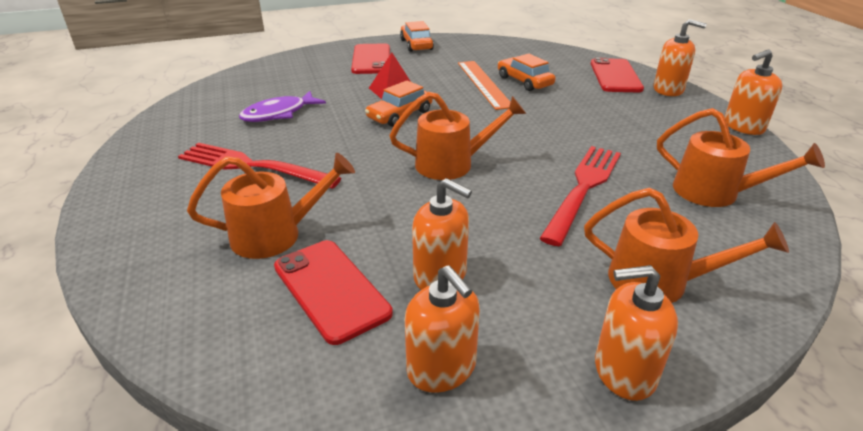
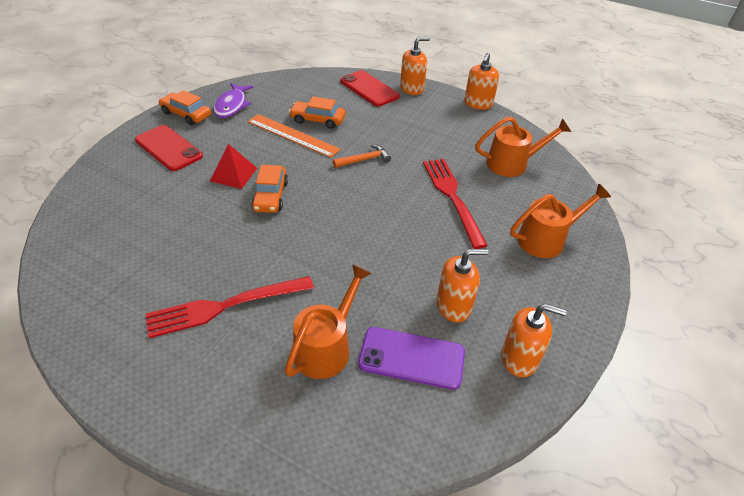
camera: 45 degrees left, 10 degrees up
purple fish [239,91,326,122] -> purple fish moved to [213,83,253,118]
red phone [274,240,393,345] -> purple phone [358,327,465,390]
orange watering can [389,92,526,180] -> none
orange soap dispenser [595,265,678,401] -> none
none -> orange hammer [333,144,391,168]

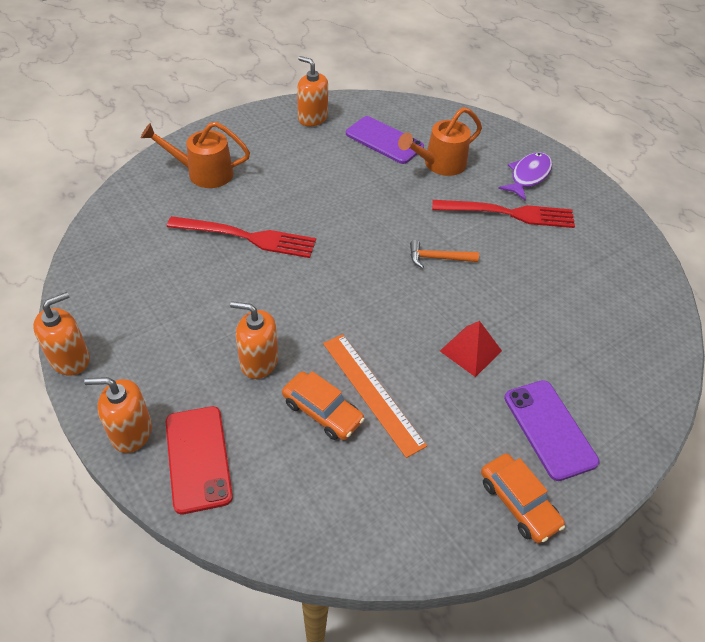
camera: 155 degrees left, 5 degrees up
red phone [135,125,203,171] -> purple phone [504,380,599,481]
purple fish [213,83,253,118] -> purple fish moved to [498,152,552,201]
orange car [251,165,288,213] -> none
orange hammer [333,144,391,168] -> orange hammer moved to [410,240,479,268]
red fork [423,159,488,249] -> red fork turned 90 degrees counterclockwise [167,216,316,258]
orange soap dispenser [437,249,489,322] -> orange soap dispenser moved to [230,301,278,379]
orange watering can [475,117,571,177] -> none

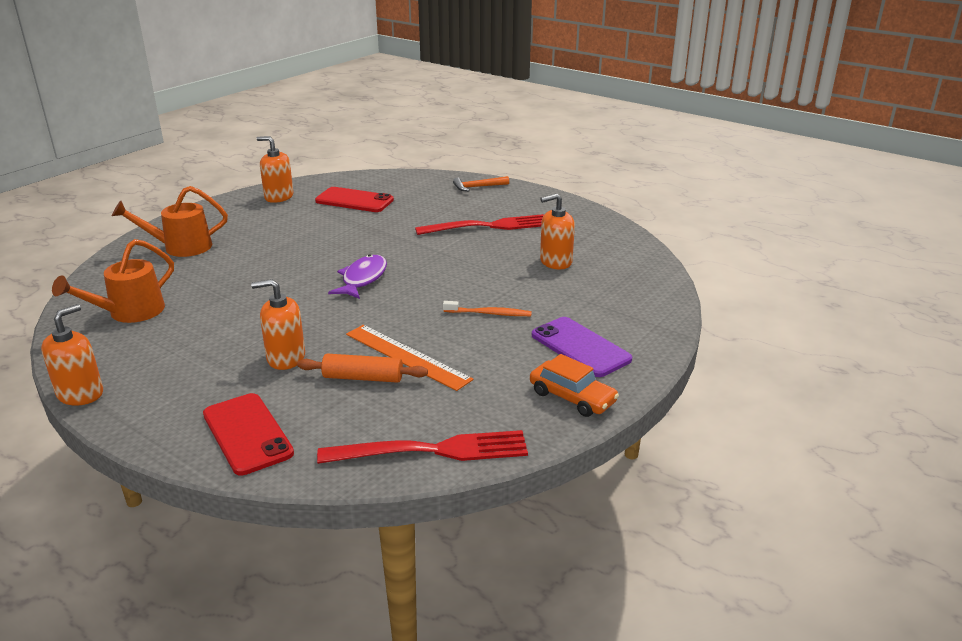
camera: 15 degrees left, 20 degrees down
orange soap dispenser [84,377,152,453] -> orange soap dispenser moved to [540,193,575,270]
red fork [167,216,316,258] -> red fork moved to [317,430,528,464]
orange car [282,371,365,440] -> orange rolling pin [297,354,428,383]
purple phone [346,116,424,164] -> red phone [315,187,394,212]
orange watering can [398,107,482,176] -> orange watering can moved to [52,239,174,323]
orange hammer [410,240,479,268] -> orange hammer moved to [453,176,509,191]
red pyramid [440,321,502,377] -> orange toothbrush [443,301,532,316]
purple fish [498,152,552,201] -> purple fish moved to [328,255,387,299]

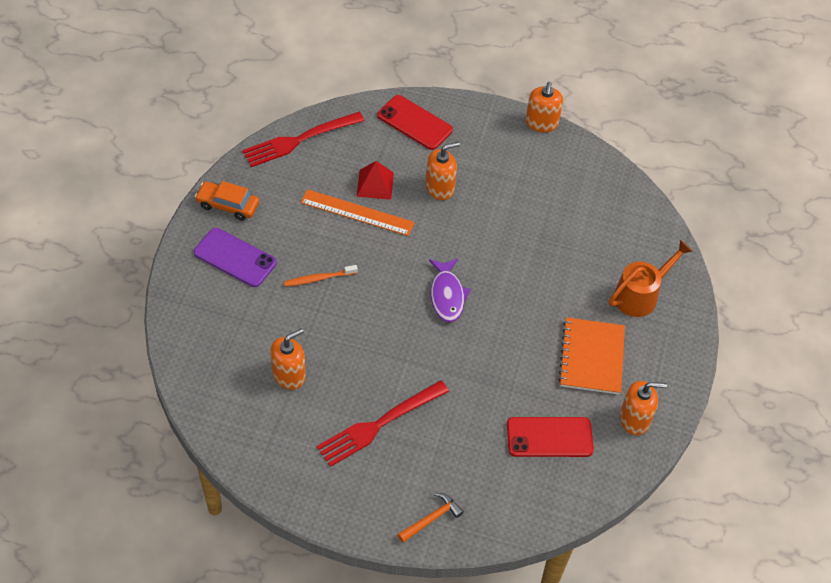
camera: 155 degrees right, 25 degrees up
orange watering can [52,239,174,323] -> none
orange rolling pin [297,354,428,383] -> red pyramid [356,161,394,200]
none -> orange notebook [558,317,625,395]

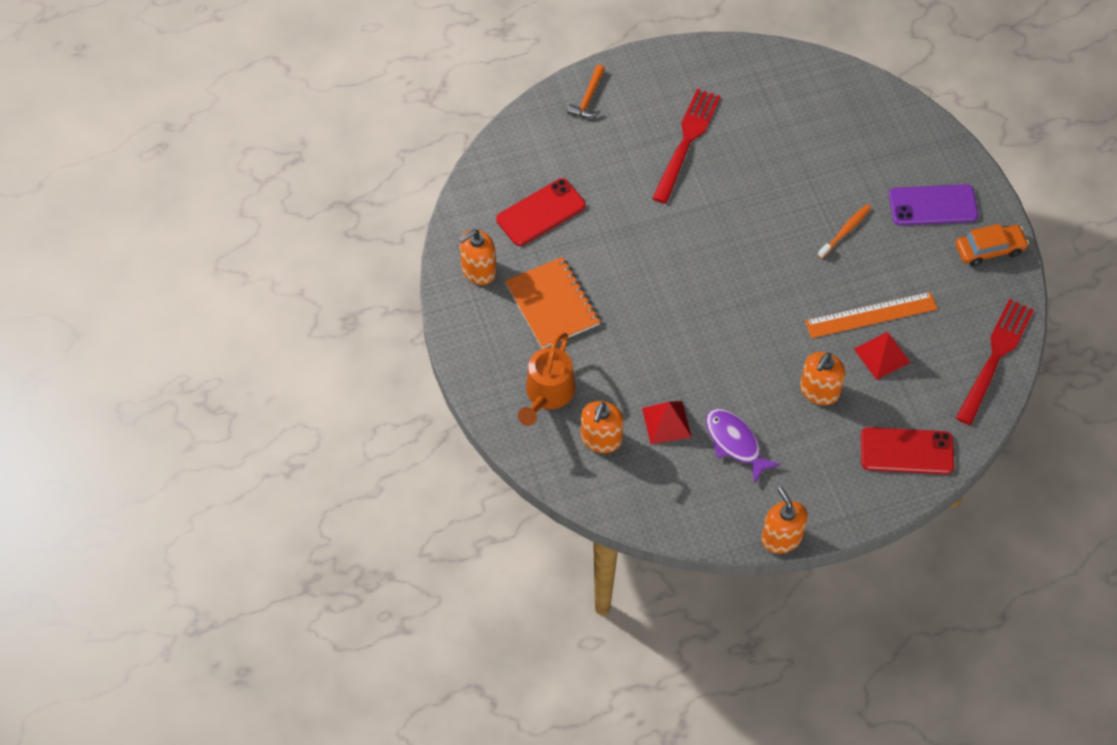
camera: 150 degrees right, 5 degrees up
orange soap dispenser [270,328,306,390] -> orange soap dispenser moved to [581,401,624,453]
purple fish [429,259,471,322] -> purple fish moved to [706,409,781,484]
none -> red pyramid [642,401,692,445]

